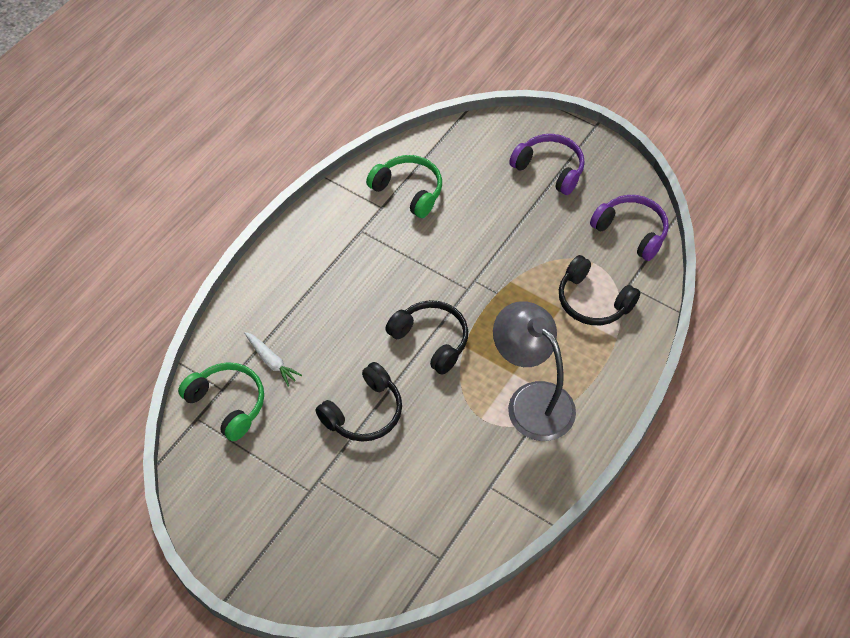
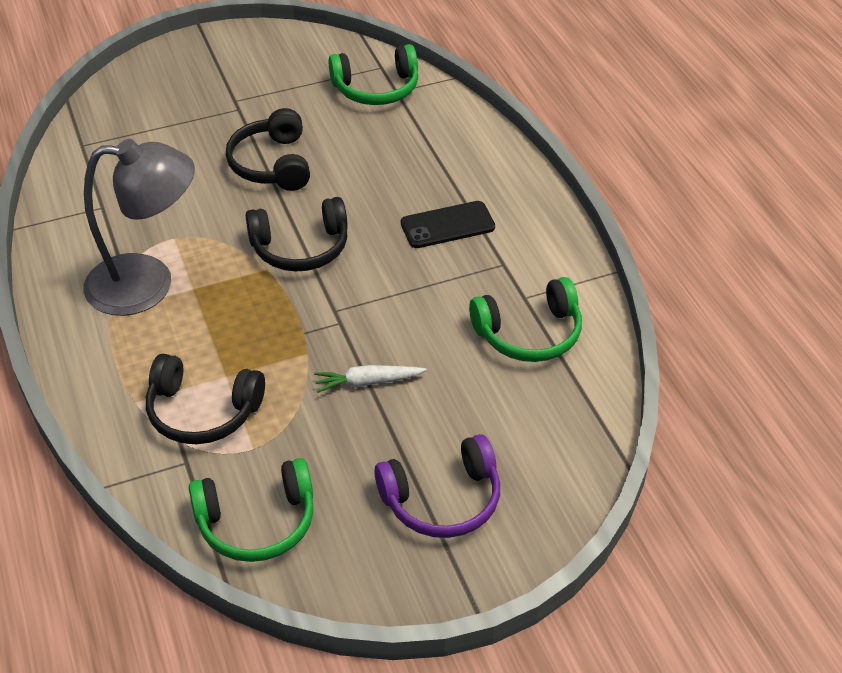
camera: 125 degrees right, 10 degrees down
white carrot [244,332,302,387] -> white carrot moved to [314,365,427,393]
black headphones [559,255,640,325] -> black headphones turned 150 degrees counterclockwise [146,354,265,444]
purple headphones [590,195,669,261] -> green headphones [189,458,314,562]
none -> black phone [401,201,495,248]

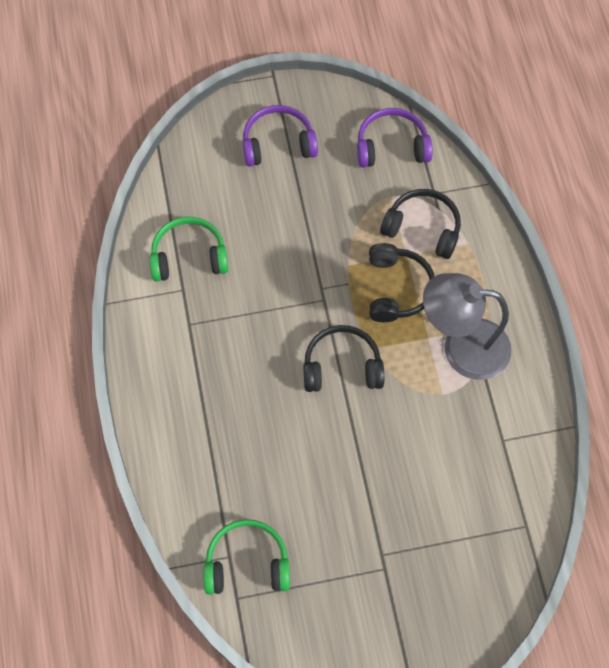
camera: 170 degrees left, 20 degrees up
green headphones [189,458,314,562] -> purple headphones [357,108,433,168]
black headphones [226,108,310,191] -> black headphones moved to [369,243,435,322]
white carrot [314,365,427,393] -> none
black phone [401,201,495,248] -> none

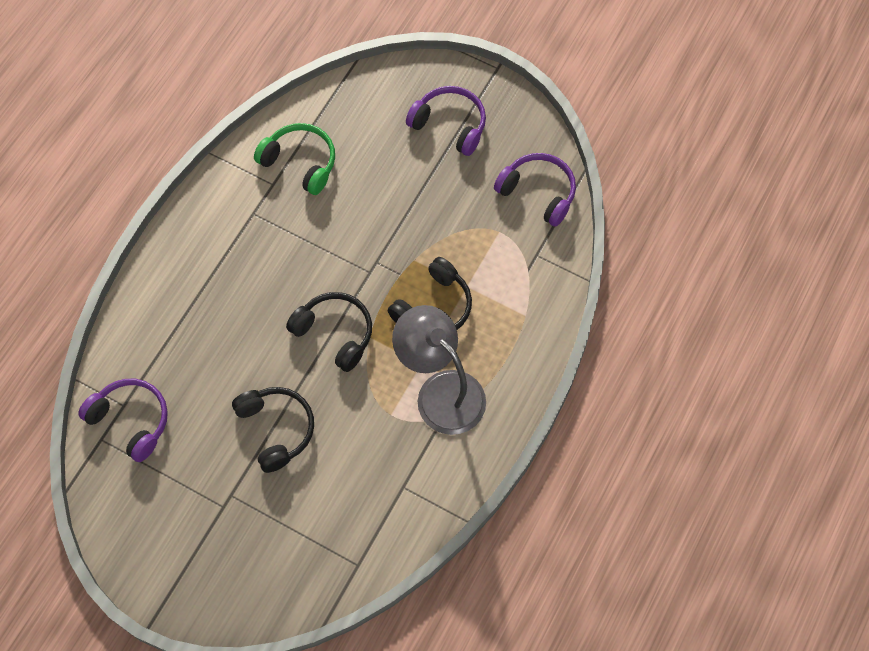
camera: 40 degrees right, 0 degrees up
green headphones [204,519,290,595] -> purple headphones [78,379,168,462]
black headphones [380,189,461,259] -> black headphones moved to [232,387,314,473]

